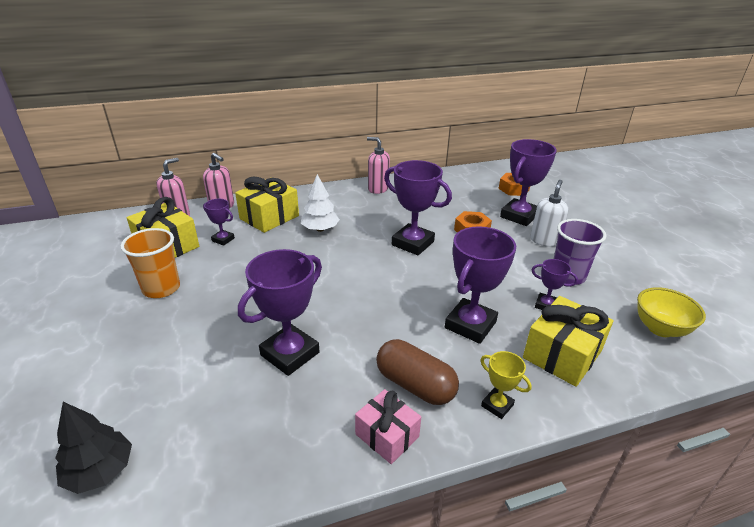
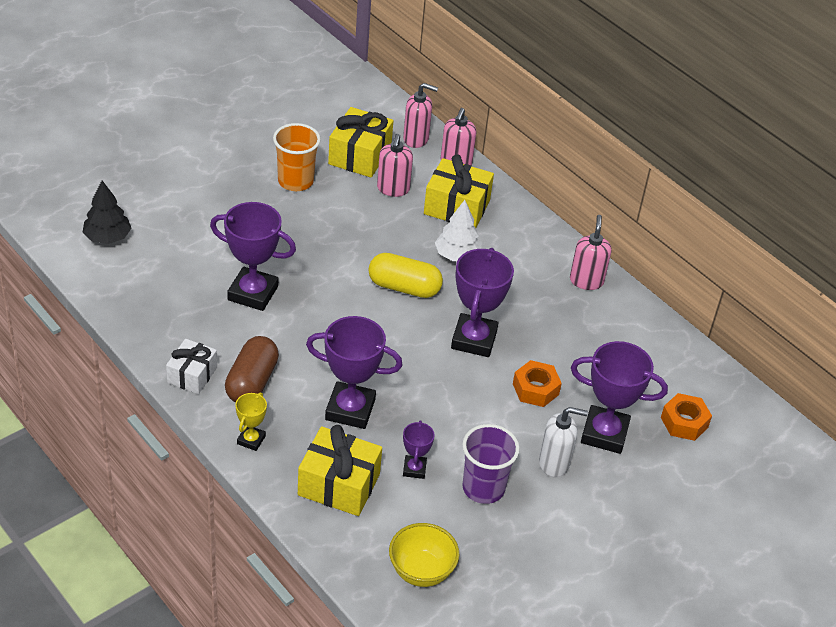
camera: 65 degrees right, 10 degrees up
purple trophy [203,199,235,246] -> pink soap dispenser [377,134,413,197]
pink gift [355,389,421,464] -> white gift [166,339,217,394]
none -> yellow capsule [369,253,443,298]

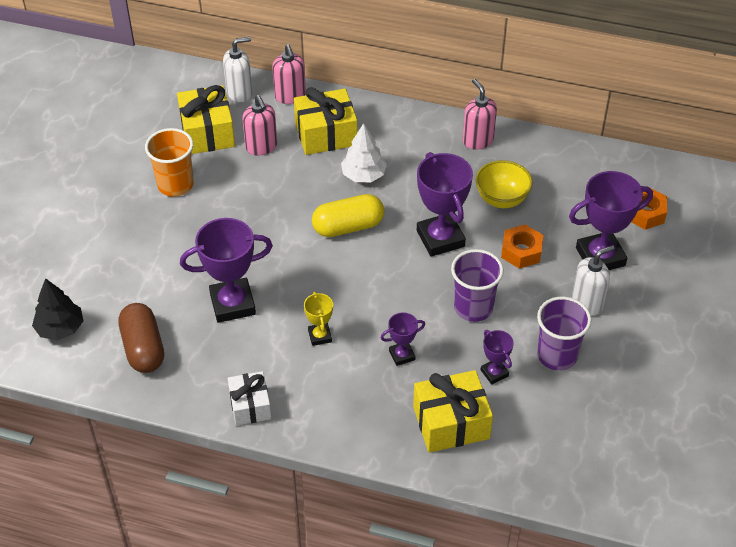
camera: 30 degrees left, 5 degrees up
brown capsule [225,336,279,403] -> brown capsule moved to [118,303,164,373]
yellow trophy [235,392,267,451] -> yellow trophy moved to [304,292,333,346]
purple trophy [306,316,402,429] -> purple trophy [381,312,425,366], size x0.51
yellow bowl [389,523,460,587] -> yellow bowl moved to [476,160,533,208]
pink soap dispenser [403,83,438,148] -> white soap dispenser [223,37,252,102]
none -> purple cup [451,249,504,322]

